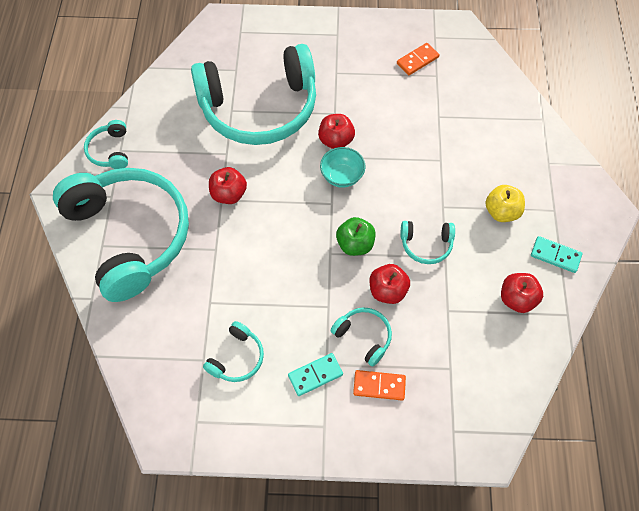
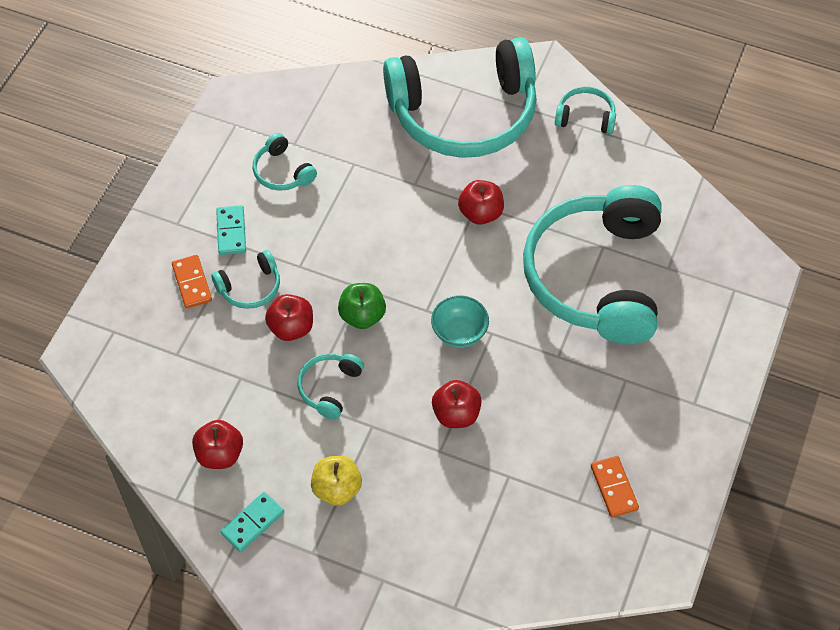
camera: 110 degrees right, 5 degrees down
red apple [318,114,355,149] -> red apple moved to [432,380,482,428]
orange domino [353,370,406,401] -> orange domino turned 45 degrees counterclockwise [172,255,212,308]

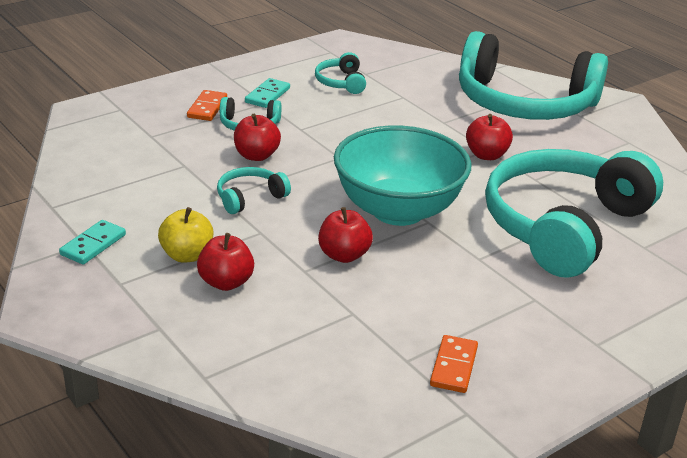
camera: 30 degrees right, 25 degrees down
red apple [192,420,243,469] -> red apple moved to [197,233,254,291]
turquoise domino [220,492,284,552] -> turquoise domino turned 45 degrees counterclockwise [59,220,126,265]
green apple [338,283,386,329] -> none
turquoise bowl [431,295,489,348] -> turquoise bowl [334,126,471,226], size x2.21
turquoise headphones [555,86,616,134] -> none

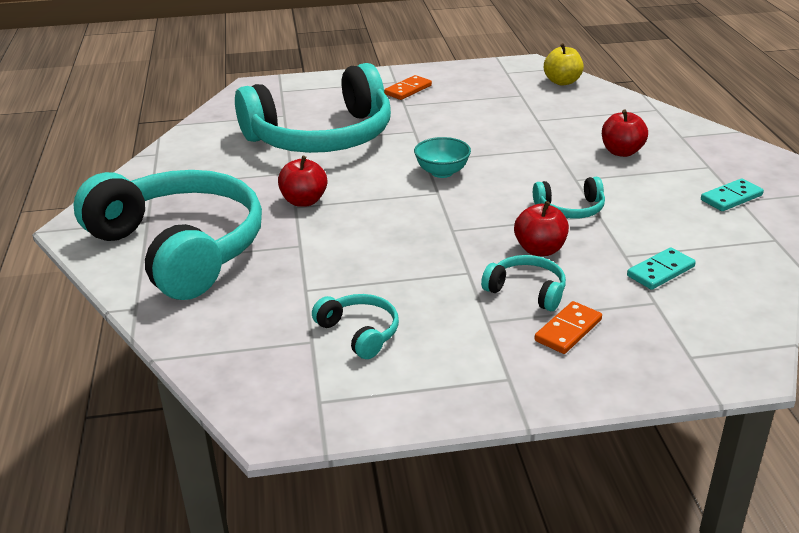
camera: 150 degrees left, 0 degrees up
yellow apple [158,207,213,263] -> yellow apple moved to [544,43,584,85]
turquoise domino [245,78,290,108] -> turquoise domino moved to [627,247,696,290]
turquoise headphones [315,52,366,94] -> turquoise headphones turned 60 degrees counterclockwise [312,294,399,359]
red apple [318,207,373,263] -> none
turquoise bowl [334,126,471,226] -> turquoise bowl [414,137,471,178], size x0.45
orange domino [430,335,478,393] -> orange domino moved to [384,75,432,100]

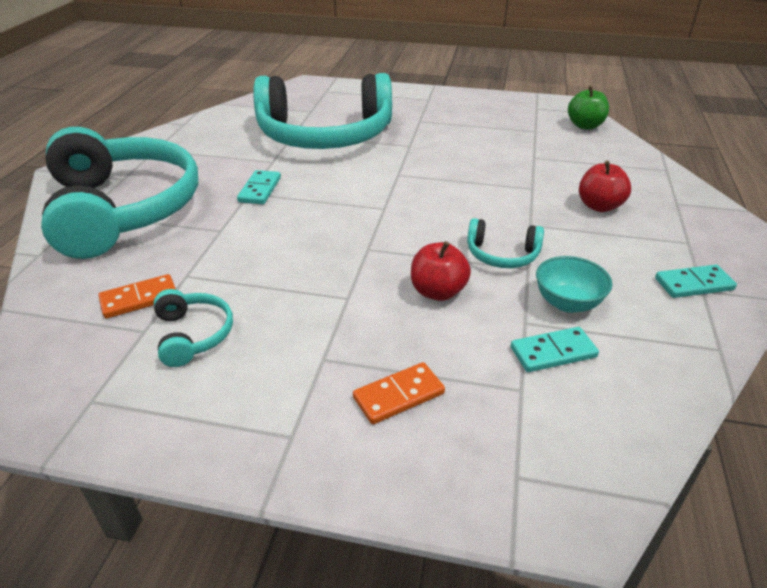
camera: 20 degrees right, 5 degrees up
red apple [278,156,327,207] -> turquoise domino [237,170,281,204]
orange domino [384,75,432,100] -> orange domino moved to [98,274,176,319]
turquoise bowl [414,137,471,178] -> turquoise bowl moved to [536,256,613,313]
turquoise headphones [481,255,566,311] -> none
yellow apple [544,43,584,85] -> green apple [568,86,609,129]

